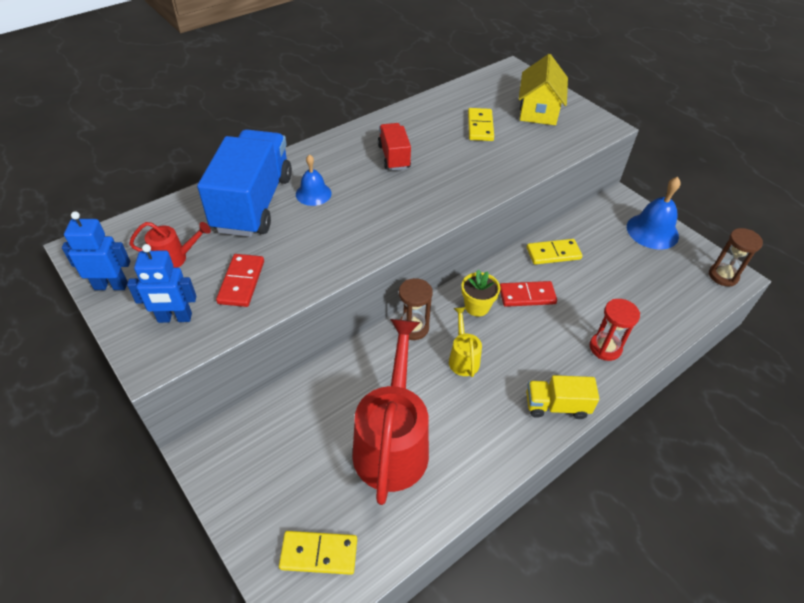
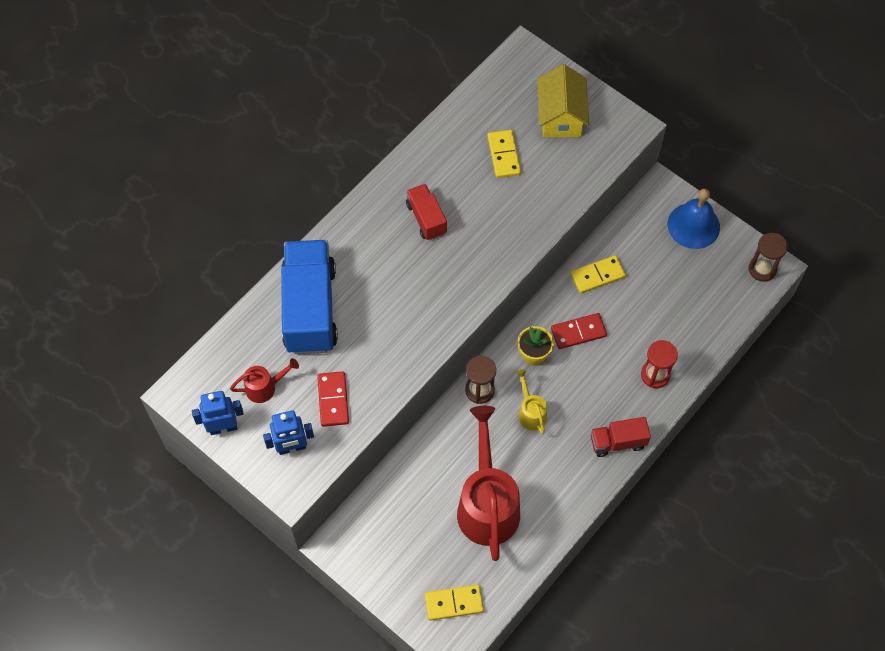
camera: 10 degrees left, 15 degrees up
blue bell [296,154,332,206] -> none
yellow truck [526,375,599,419] -> red truck [591,417,651,457]

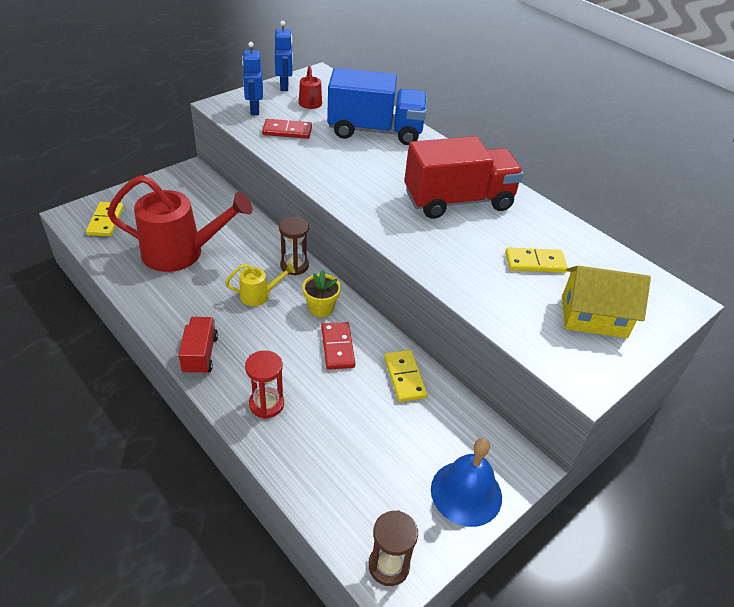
camera: 95 degrees right, 20 degrees down
red truck [406,184,447,240] -> red truck [404,136,524,219], size x1.97

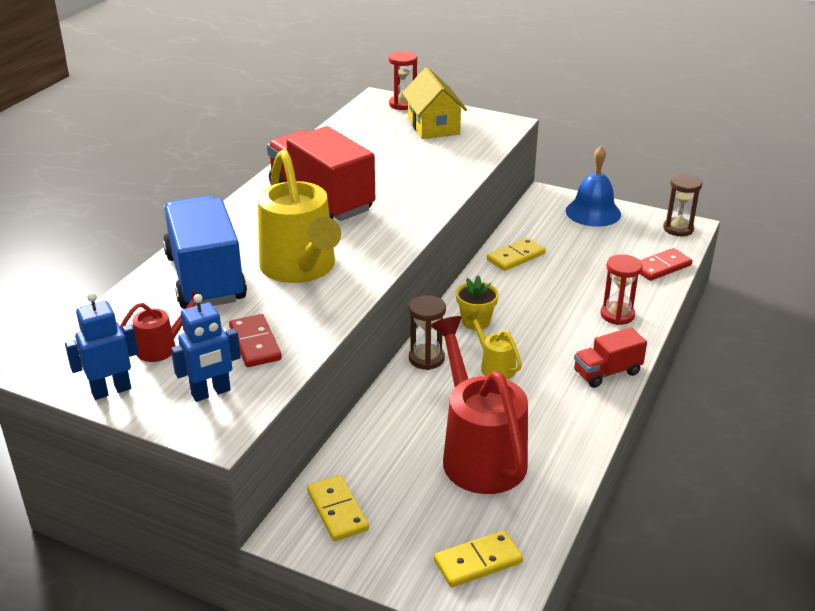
camera: 110 degrees left, 10 degrees down
red domino [321,322,355,370] -> red domino moved to [640,248,692,281]
yellow domino [505,248,568,273] -> yellow domino moved to [307,475,369,541]
none -> yellow watering can [258,149,341,283]
none -> red hourglass [389,51,417,110]

